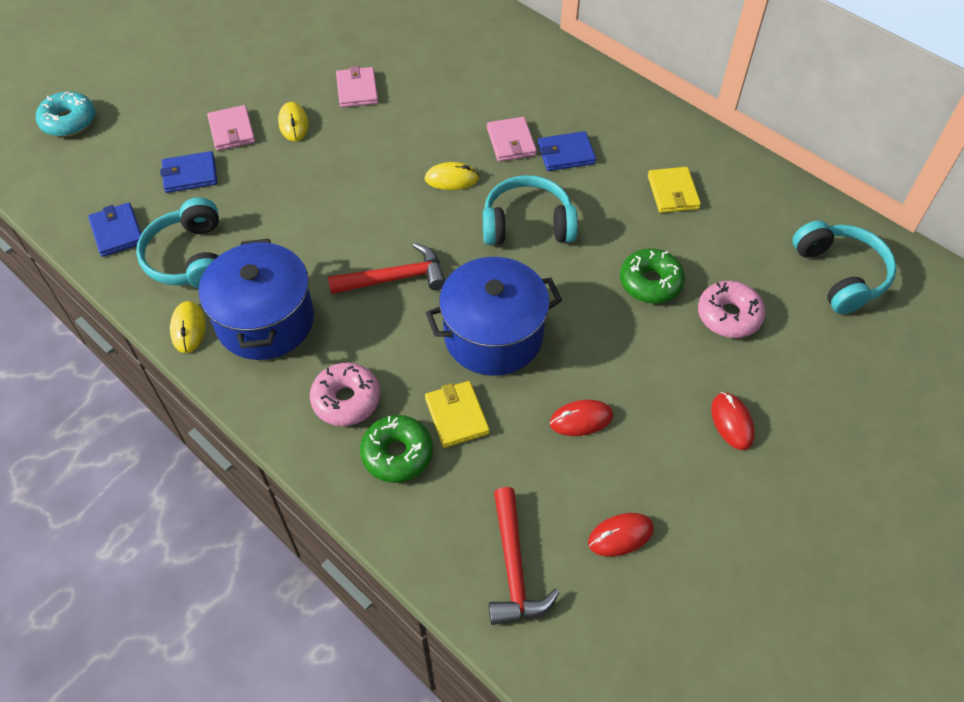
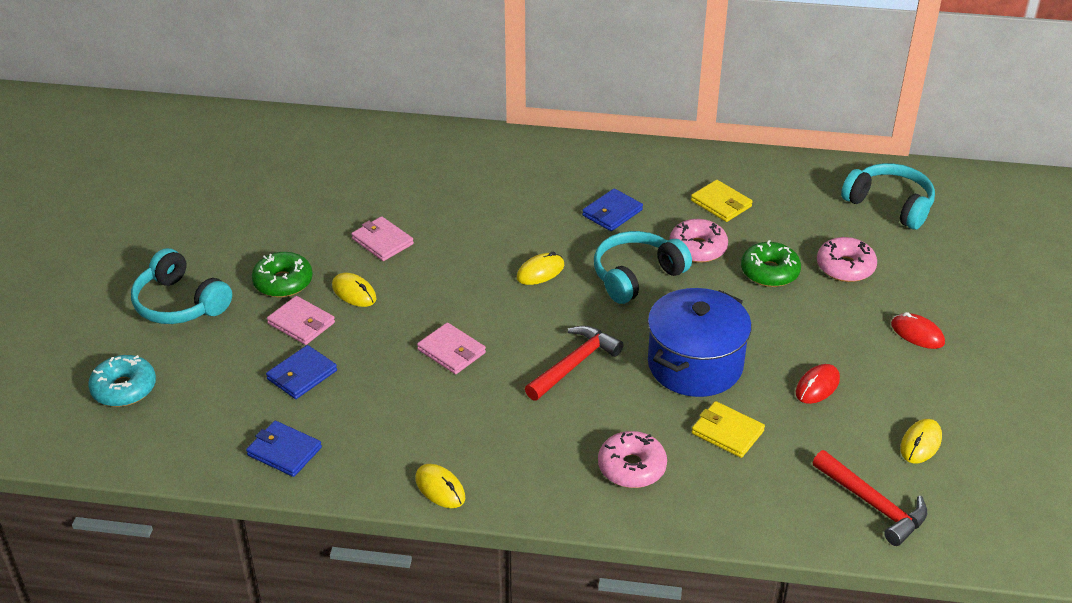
camera: 35 degrees left, 15 degrees down
turquoise headphones [136,197,219,289] -> turquoise headphones moved to [131,248,232,324]
blue pot [199,239,314,360] -> none
green donut [360,415,433,483] -> green donut moved to [252,252,313,297]
pink wallet [487,117,537,162] -> pink wallet moved to [417,322,486,374]
red mouse [588,513,654,557] -> yellow mouse [900,419,942,463]
none -> pink donut [669,219,728,263]

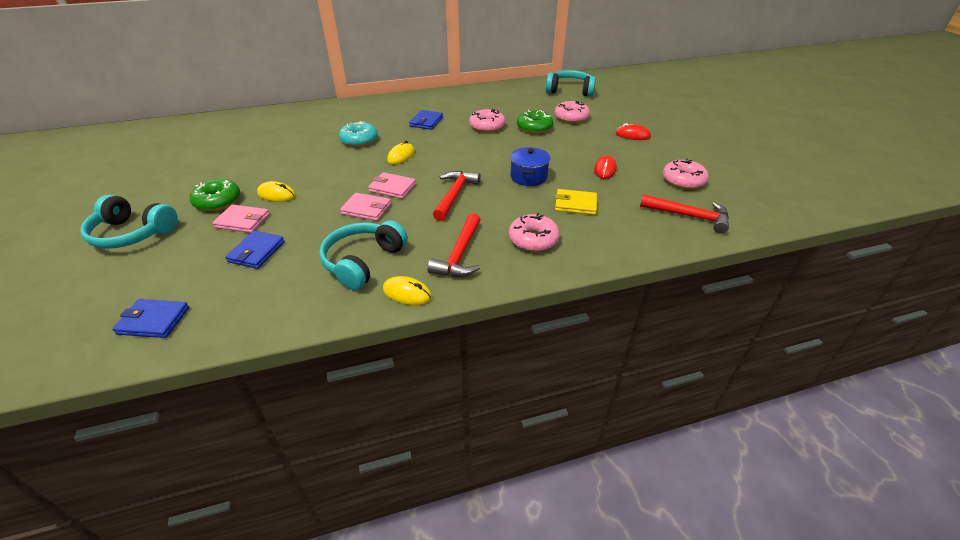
camera: 25 degrees left, 0 degrees up
turquoise donut [88,355,156,407] -> turquoise donut moved to [339,121,378,147]
blue wallet [246,421,322,477] -> blue wallet moved to [112,299,189,338]
pink wallet [351,216,414,261] -> pink wallet moved to [368,172,416,199]
turquoise headphones [594,231,692,304] -> turquoise headphones moved to [319,220,408,290]
blue pot [648,288,752,397] -> blue pot [510,147,550,186], size x0.58
yellow wallet [691,180,753,222] -> none
yellow mouse [900,419,942,463] -> pink donut [663,159,709,189]
none -> red hammer [428,213,481,277]

